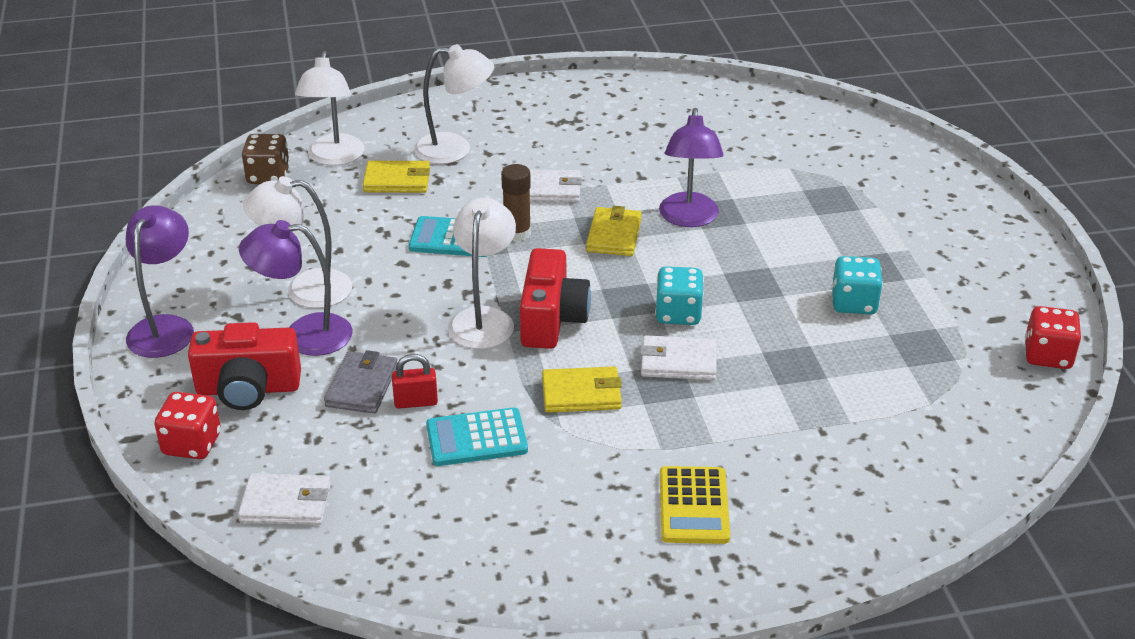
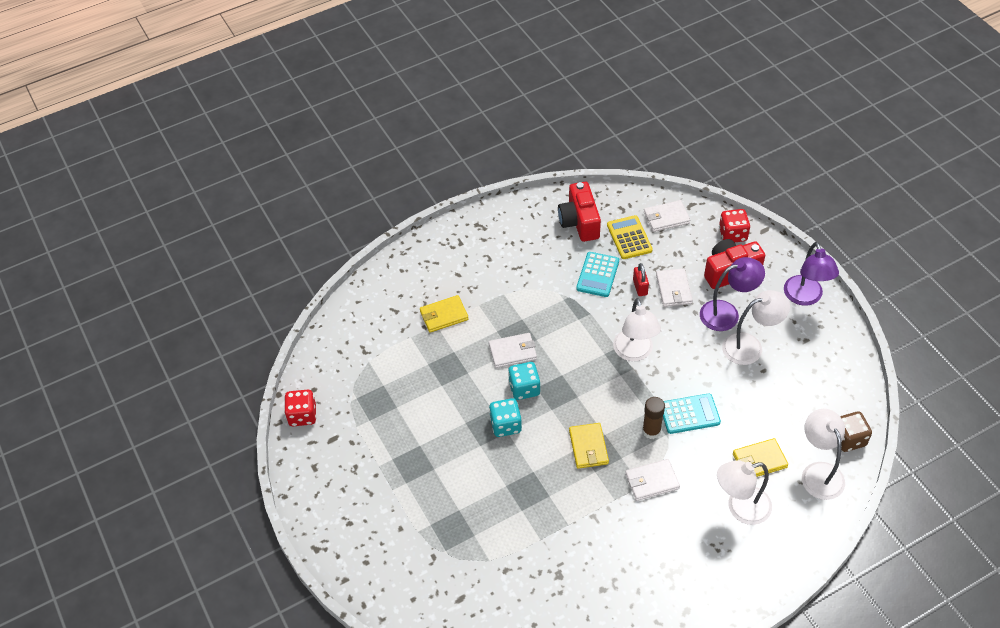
camera: 165 degrees right, 15 degrees up
grey wallet [324,350,397,414] -> white wallet [656,268,693,307]
red padlock [392,354,438,409] -> red padlock turned 75 degrees counterclockwise [633,263,649,296]
turquoise calculator [426,407,528,466] -> turquoise calculator turned 135 degrees clockwise [576,252,619,297]
red camera [520,248,591,349] -> red camera moved to [558,182,601,242]
yellow wallet [542,366,622,413] -> yellow wallet moved to [420,295,469,333]
purple lamp [659,108,724,227] -> none
yellow calculator [660,466,730,544] -> yellow calculator moved to [607,215,653,259]
turquoise dice [832,256,883,314] -> turquoise dice moved to [489,398,522,437]

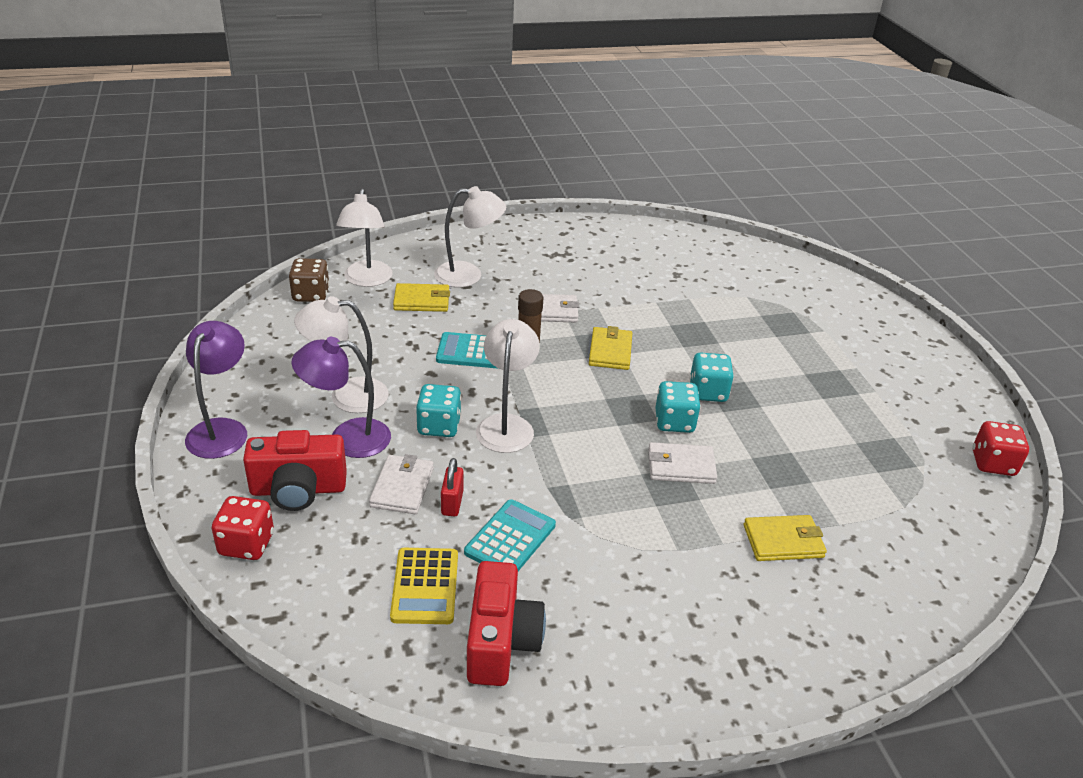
camera: 170 degrees left, 15 degrees down
white wallet [644,200,690,232] -> none
none -> turquoise dice [416,384,461,437]

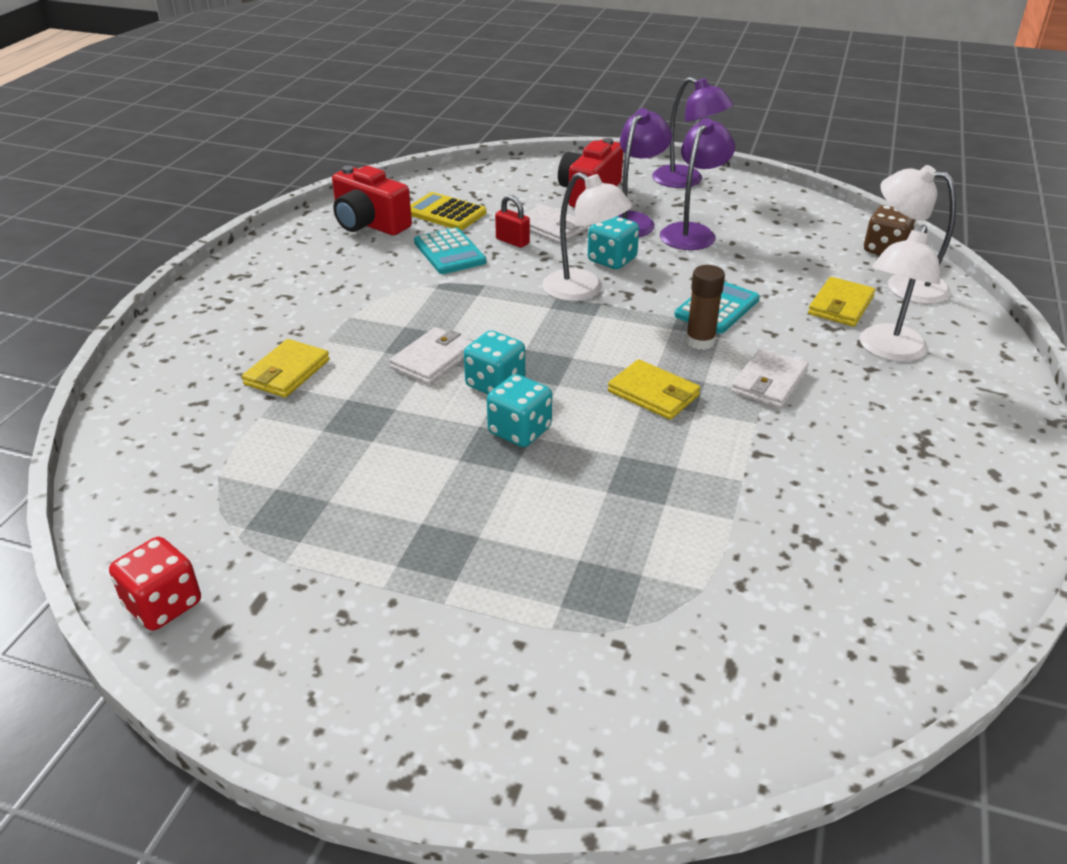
camera: 125 degrees right, 0 degrees up
red dice [212,496,274,560] -> none
white lamp [294,296,389,413] -> purple lamp [660,118,735,250]

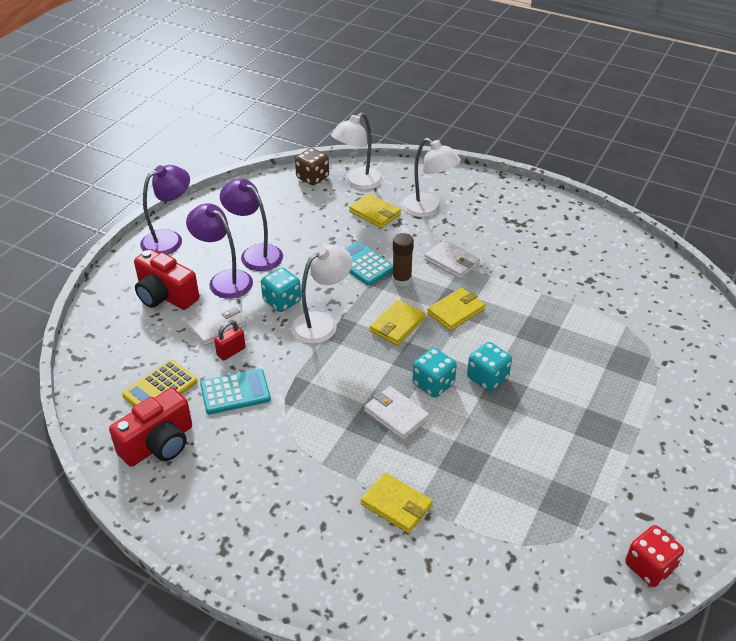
camera: 80 degrees left, 5 degrees up
none -> yellow wallet [369,300,426,346]

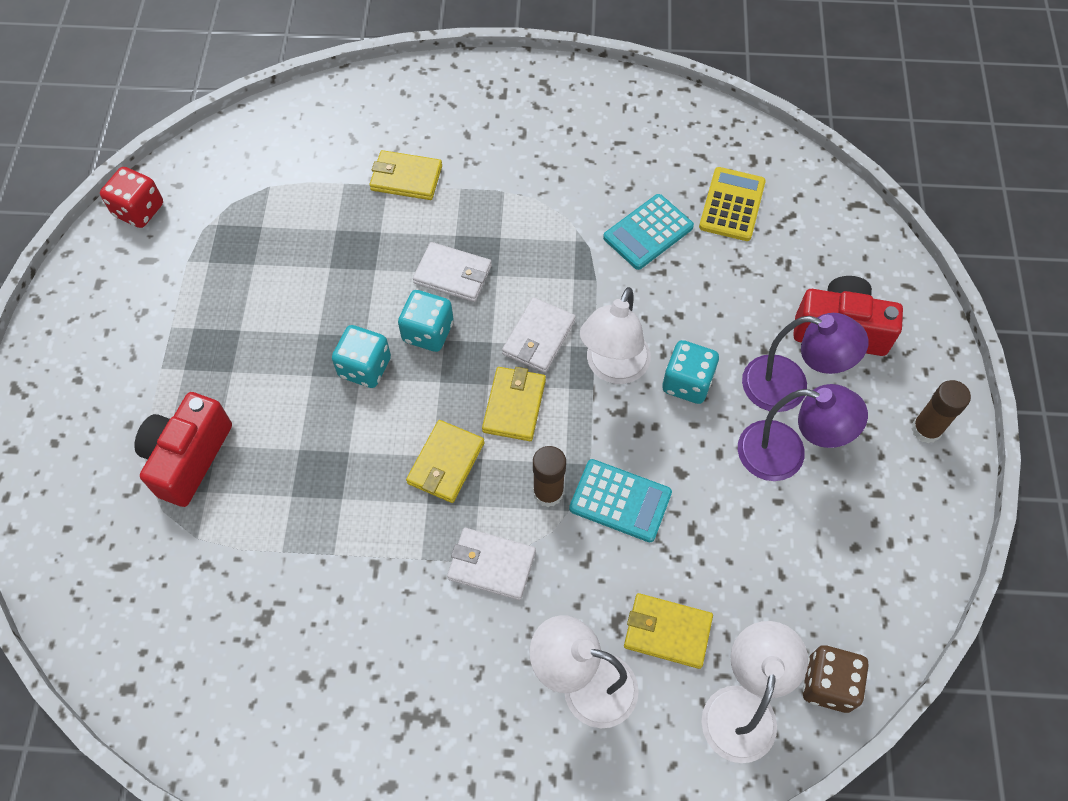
camera: 155 degrees right, 20 degrees up
red camera [109,388,192,467] -> red camera moved to [134,392,232,507]
purple lamp [140,165,190,255] -> brown glue stick [911,380,971,443]
white wallet [186,302,247,346] -> white wallet moved to [502,297,576,373]
red padlock [214,320,246,361] -> none

